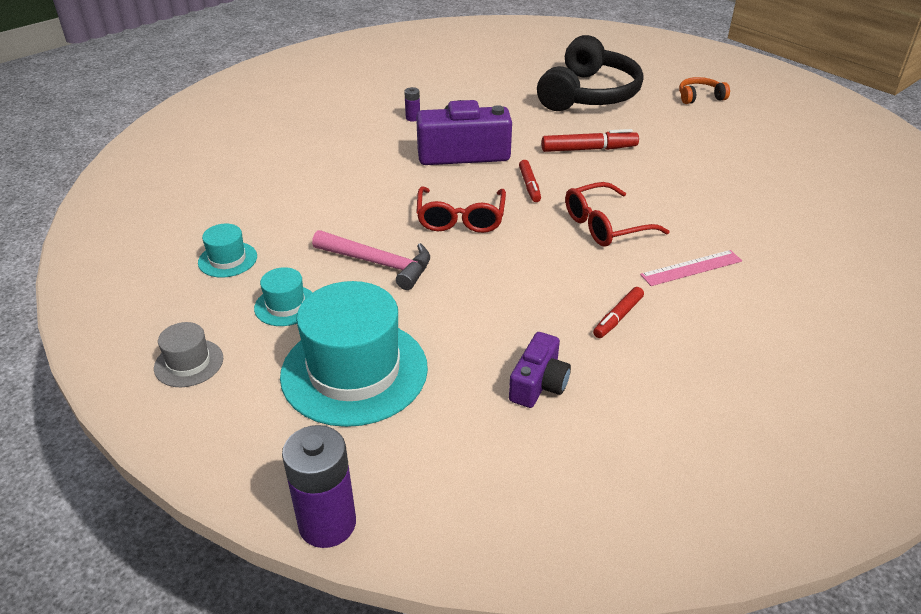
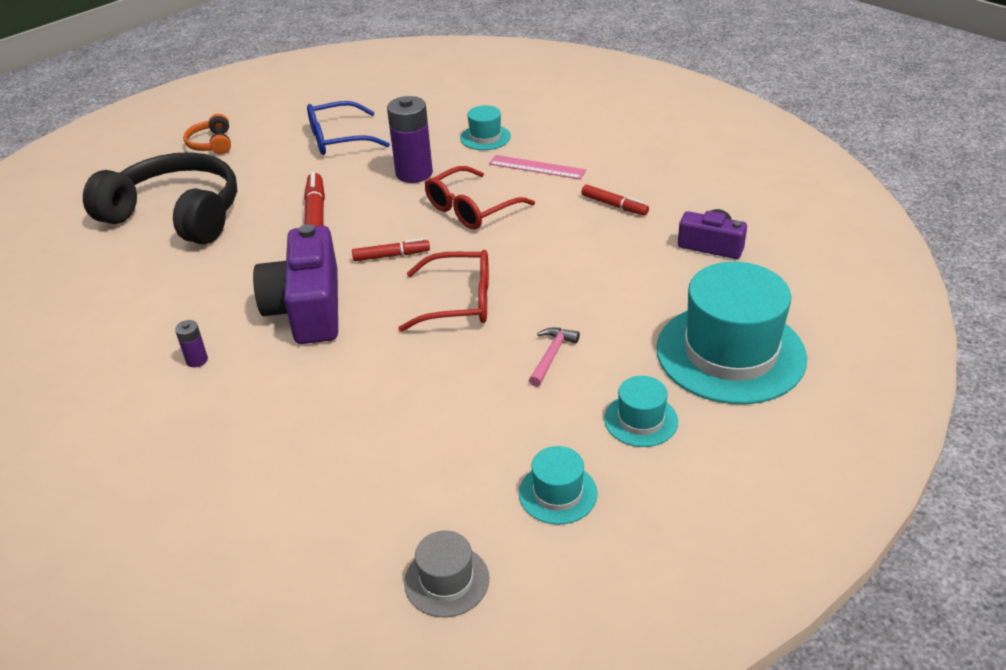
camera: 90 degrees left, 0 degrees up
grey hat [154,322,223,387] -> grey hat moved to [404,530,489,617]
purple battery [282,425,356,548] -> purple battery moved to [387,96,433,183]
pink hammer [312,230,430,290] -> pink hammer [529,328,580,387], size x0.57
red glasses [565,182,670,247] -> red glasses turned 75 degrees clockwise [425,166,535,229]
pink ruler [640,250,742,286] -> pink ruler turned 45 degrees counterclockwise [489,155,586,180]
none -> blue glasses [307,101,390,155]
none -> turquoise hat [460,105,511,150]

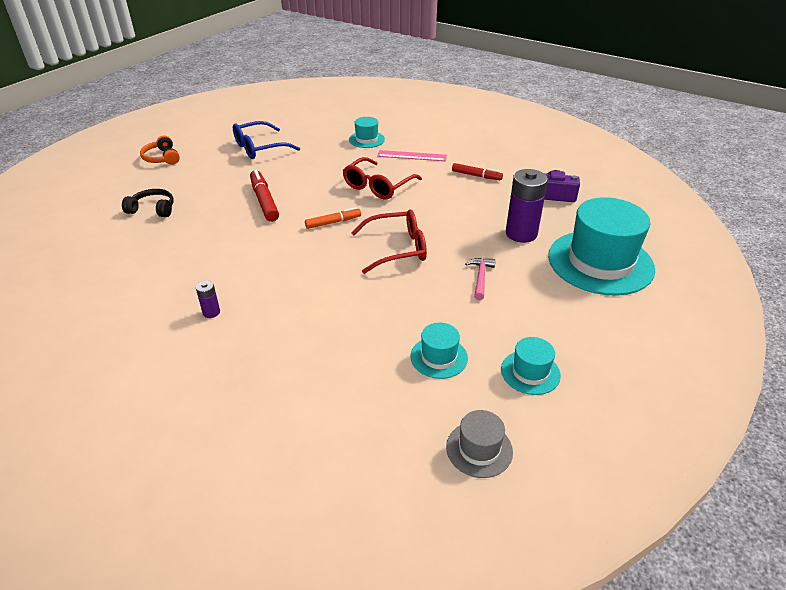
camera: 15 degrees left, 0 degrees up
black headphones [83,152,237,244] -> black headphones [122,189,174,217], size x0.43
purple camera [253,224,338,344] -> none
red marker [352,238,430,261] -> orange marker [305,207,361,229]
purple battery [387,96,433,183] -> purple battery moved to [506,169,548,243]
turquoise hat [604,376,678,447] -> turquoise hat moved to [410,323,468,379]

